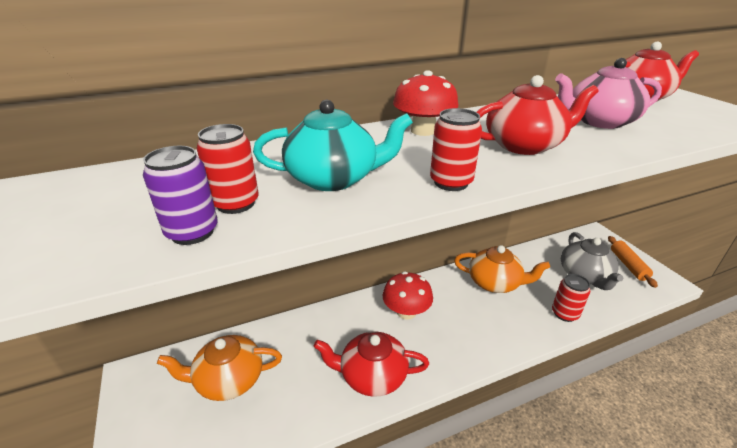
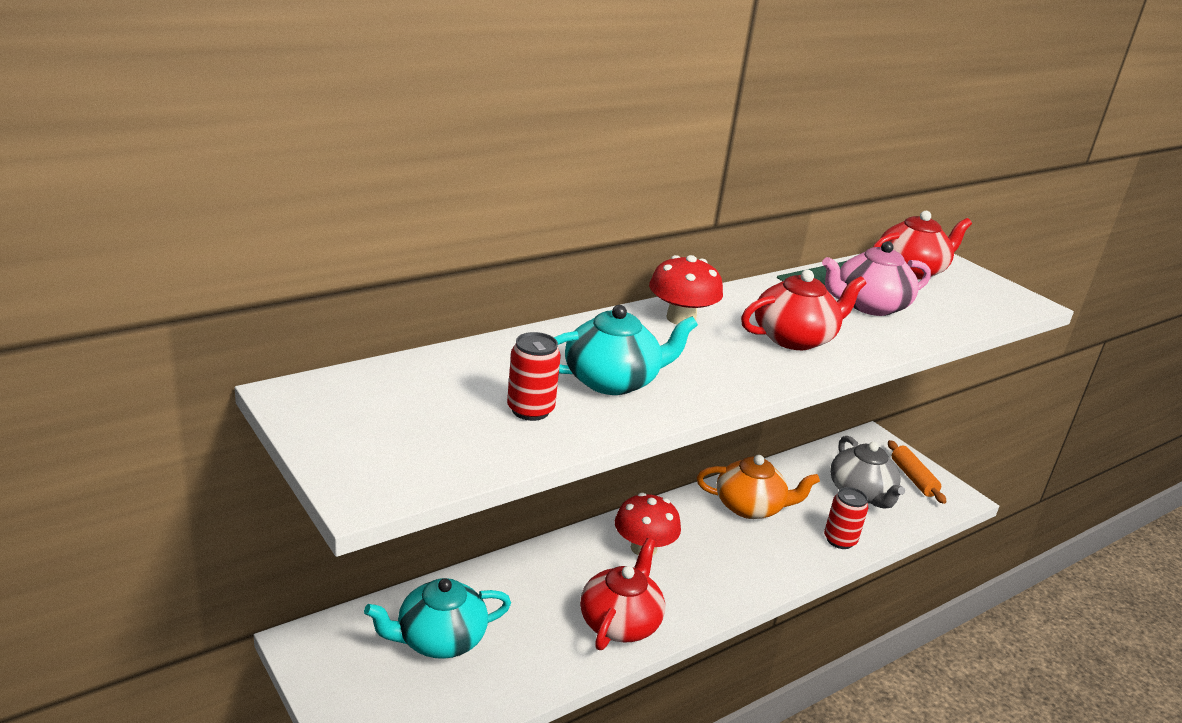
camera: 15 degrees left, 5 degrees down
purple can [143,146,218,245] -> none
orange teapot [157,335,282,401] -> turquoise teapot [364,578,511,659]
red teapot [314,331,429,397] -> red teapot turned 120 degrees clockwise [580,538,665,650]
red can [430,108,482,191] -> none

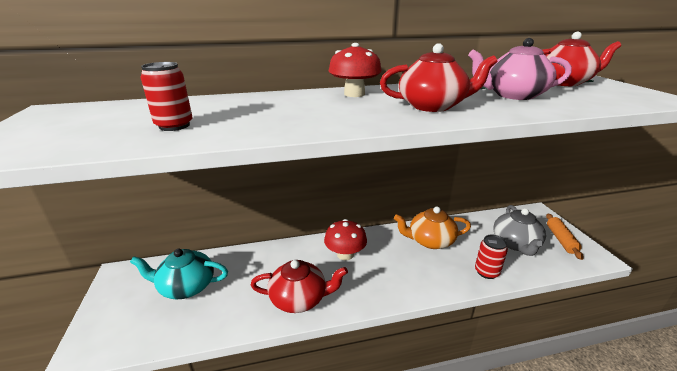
camera: 25 degrees right, 0 degrees up
turquoise teapot [554,305,698,395] -> none
red teapot [580,538,665,650] -> red teapot turned 45 degrees clockwise [251,260,348,313]
orange teapot [697,455,820,519] -> orange teapot turned 150 degrees clockwise [394,206,471,249]

